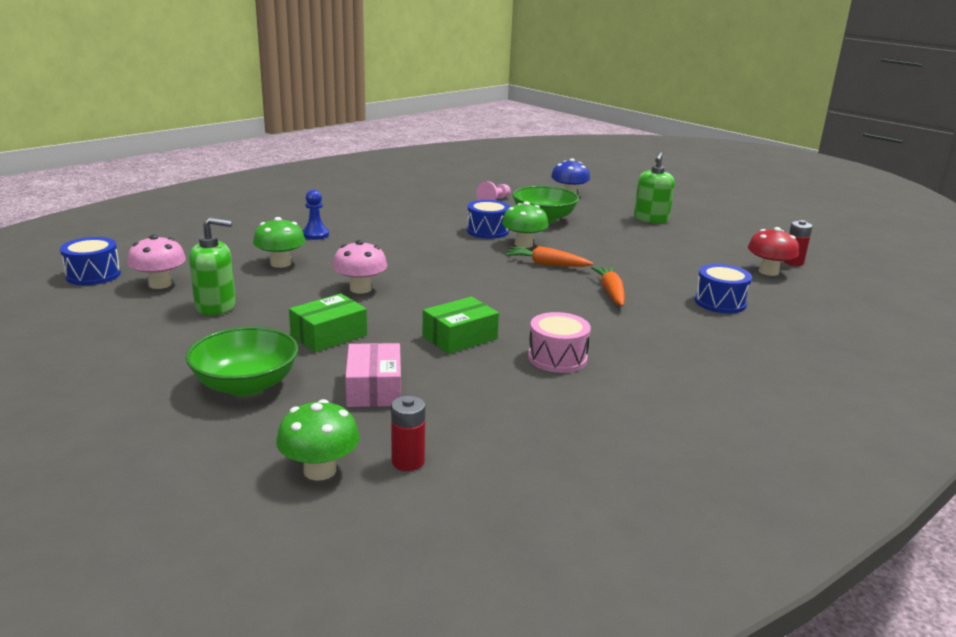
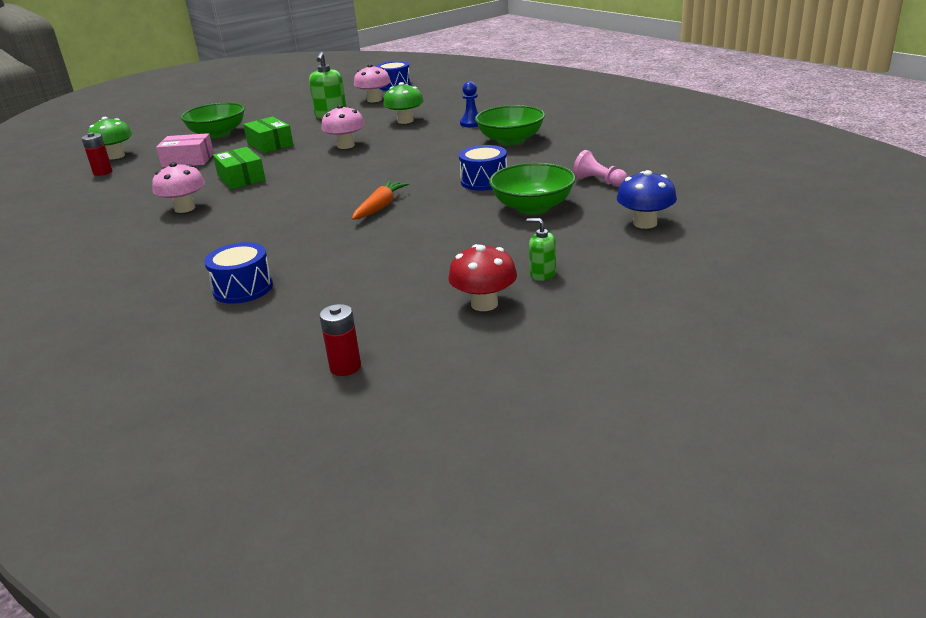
camera: 100 degrees right, 5 degrees up
green mushroom [502,201,548,248] -> none
pink drum [528,312,591,373] -> pink mushroom [152,162,205,213]
orange carrot [591,267,625,306] -> none
green soap dispenser [634,152,675,223] -> green soap dispenser [526,218,556,281], size x0.58
red mushroom [748,227,799,276] -> red mushroom moved to [448,244,517,311]
none -> green bowl [475,105,545,145]

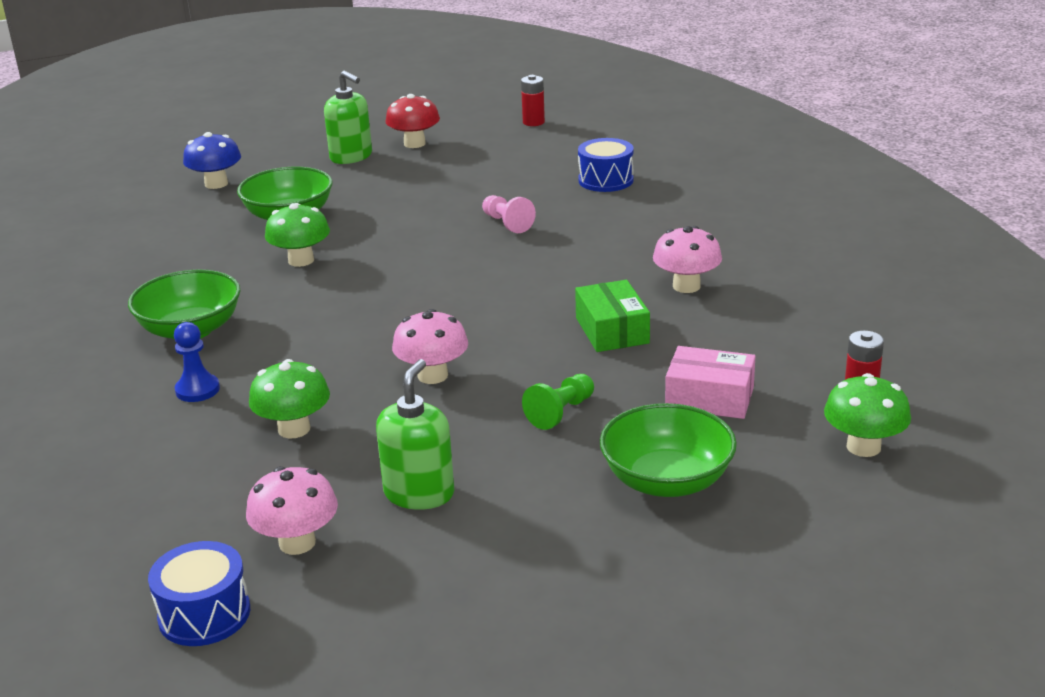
camera: 165 degrees left, 0 degrees up
green box [243,117,293,153] -> green pawn [522,374,594,430]
orange carrot [352,181,410,220] -> none
blue drum [459,145,507,191] -> green mushroom [265,203,330,267]
green soap dispenser [526,218,556,281] -> green soap dispenser [324,71,372,164], size x1.72
pink pawn [573,150,627,187] -> pink pawn moved to [482,195,536,233]

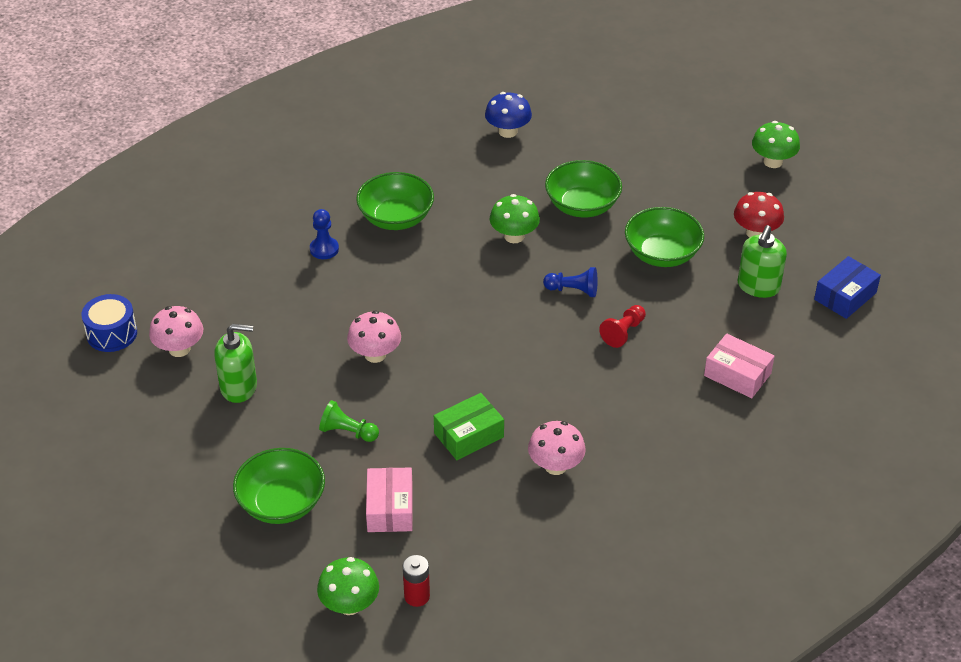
camera: 70 degrees right, 15 degrees up
blue mushroom [183,132,241,189] -> blue mushroom moved to [485,92,532,138]
green mushroom [249,359,330,439] -> green mushroom moved to [752,121,800,168]
green soap dispenser [324,71,372,164] -> green soap dispenser moved to [738,225,787,298]
pink pawn [482,195,536,233] -> red pawn [599,305,646,348]
red battery [521,75,545,126] -> blue box [814,256,881,319]
blue drum [578,138,634,192] -> pink box [704,334,774,398]
none -> blue pawn [543,267,597,297]
none -> green bowl [625,207,704,267]

